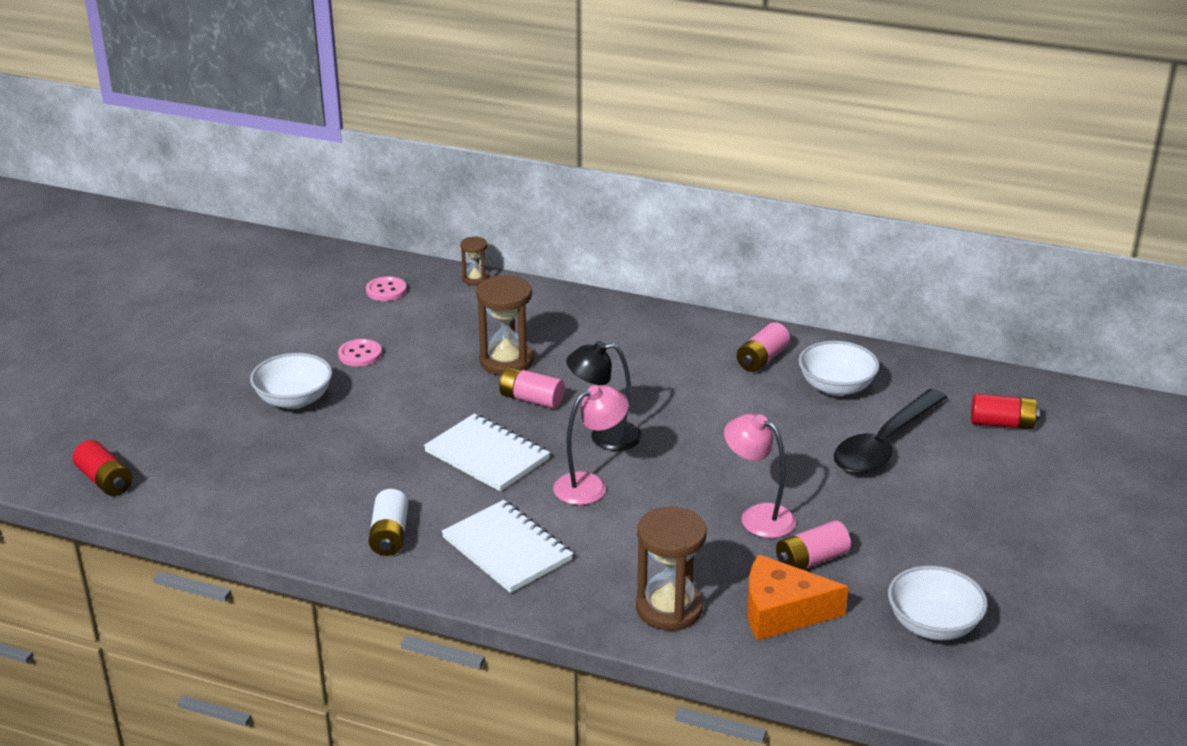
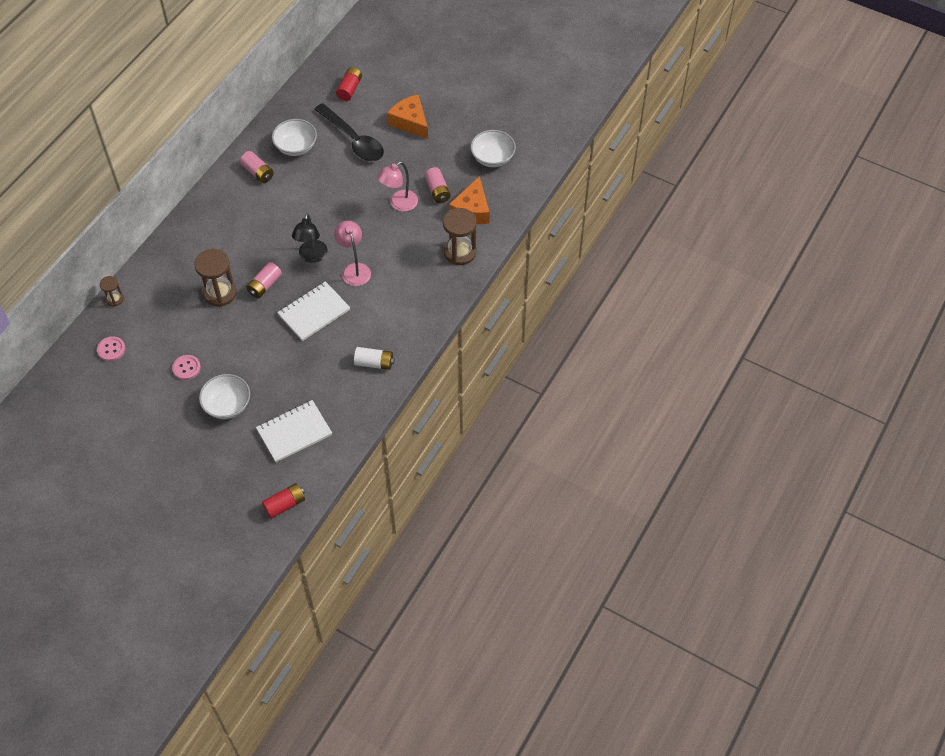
camera: 80 degrees left, 25 degrees up
white notebook [441,500,573,593] -> white notebook moved to [256,400,332,462]
none -> orange cheese [387,95,428,139]

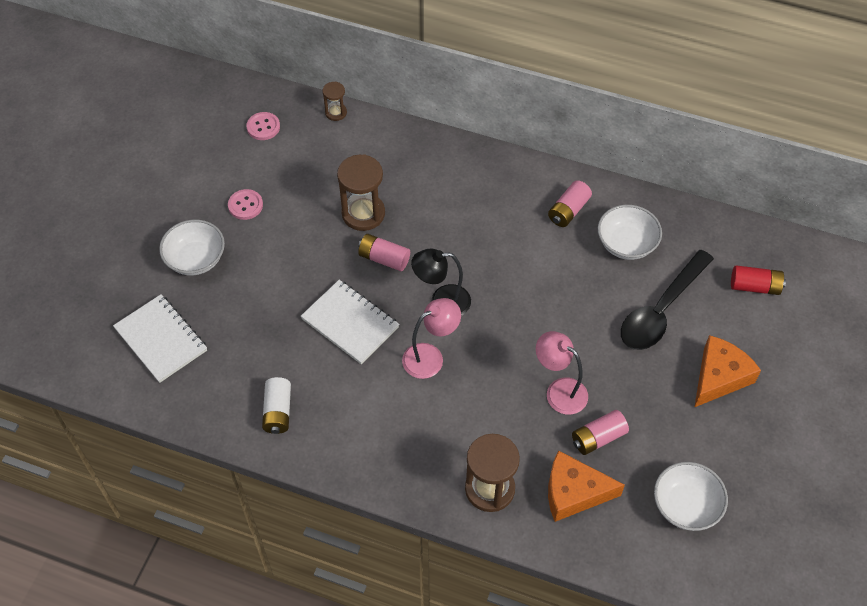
camera: 80 degrees right, 0 degrees up
red battery [262,483,305,519] -> none

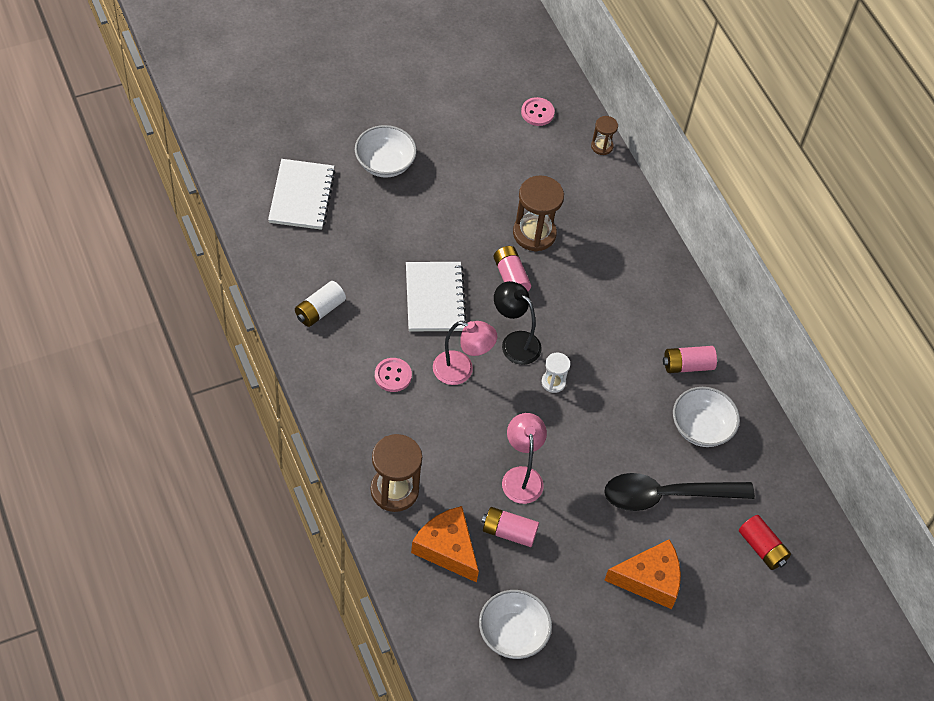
camera: 40 degrees right, 0 degrees up
pink button [228,189,263,220] -> pink button moved to [375,358,412,392]
none -> white hourglass [542,353,570,393]

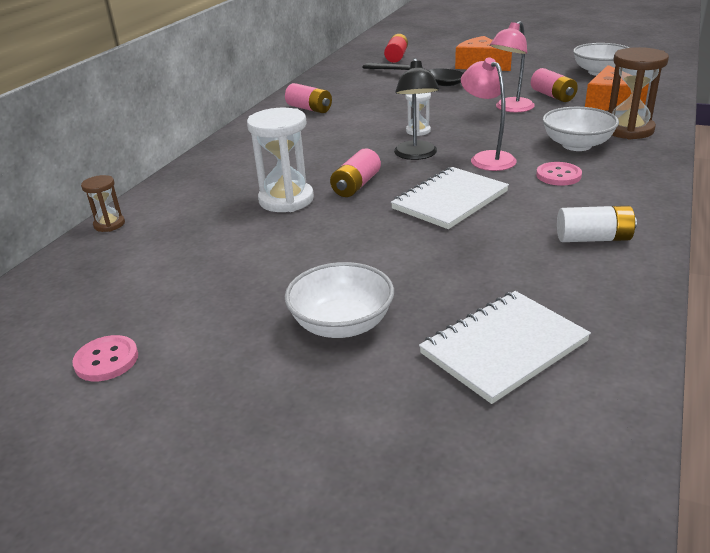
camera: 125 degrees left, 25 degrees down
brown hourglass [513,175,564,252] -> white hourglass [247,108,314,212]
pink button [521,97,555,126] -> pink button moved to [72,335,138,381]
white bowl [673,387,740,447] -> white bowl moved to [543,107,619,151]

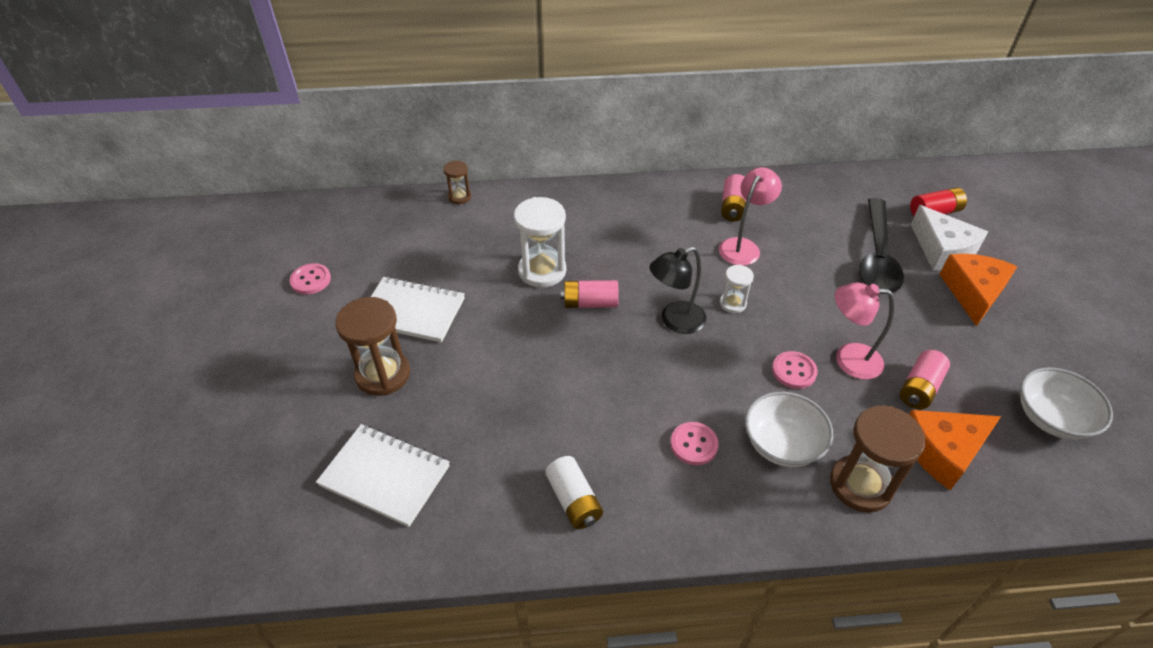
camera: 60 degrees right, 15 degrees up
white bowl [285,262,394,338] -> brown hourglass [335,297,410,396]
white notebook [391,167,509,229] -> white notebook moved to [371,277,465,343]
pink lamp [461,57,517,171] -> pink lamp moved to [719,167,782,266]
none -> pink button [772,351,818,389]
none -> white cheese [911,205,988,271]

